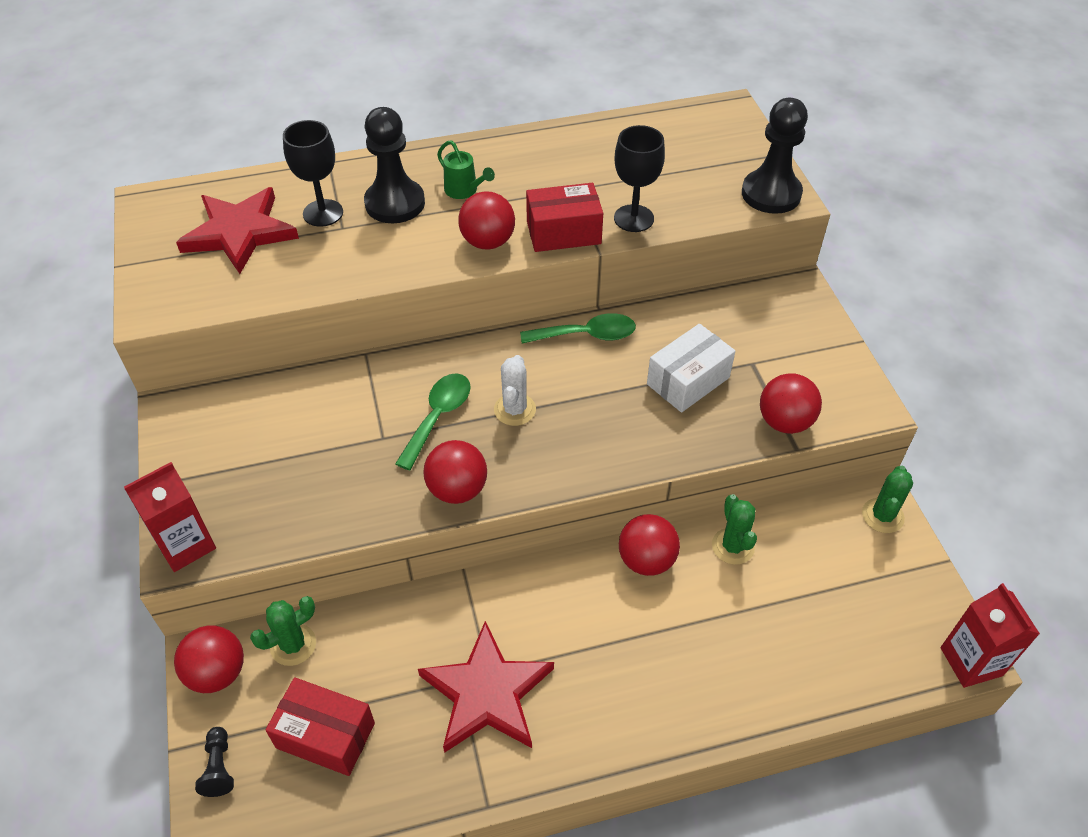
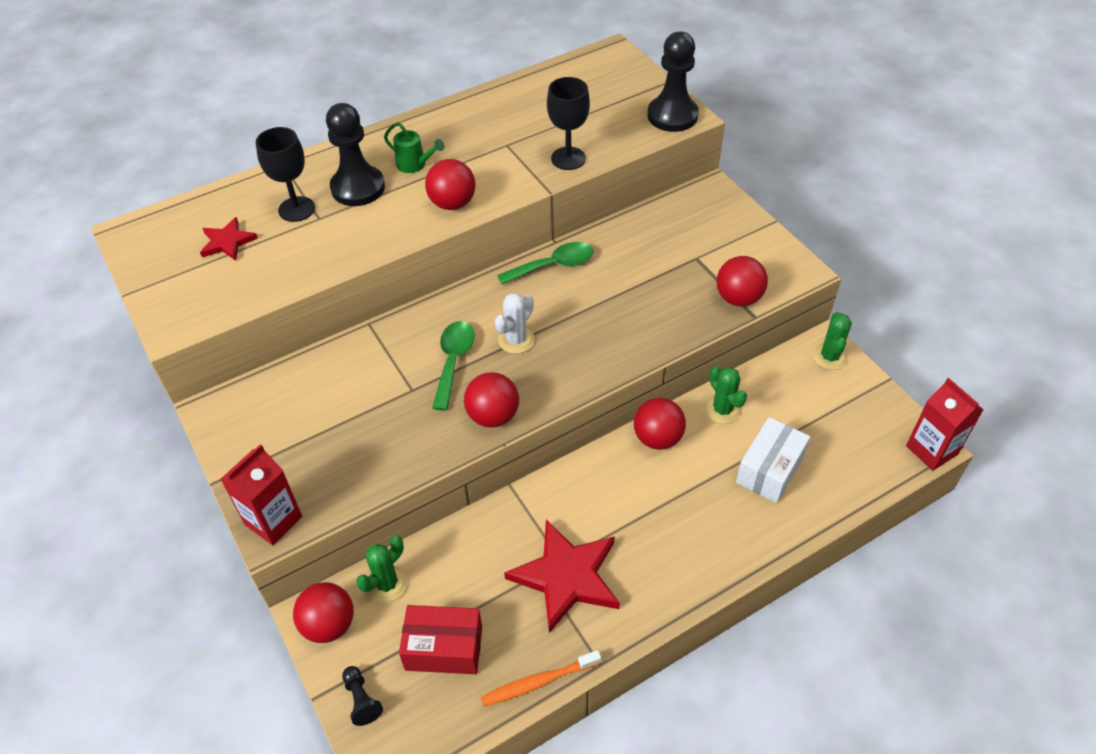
camera: 15 degrees left, 0 degrees up
red star [176,187,299,274] -> red star [200,217,258,261], size x0.54
white cactus [494,355,536,426] -> white cactus turned 45 degrees clockwise [495,293,535,354]
red box [526,183,603,252] -> none
white box [647,324,735,412] -> white box moved to [736,417,810,503]
none -> orange toothbrush [481,650,601,707]

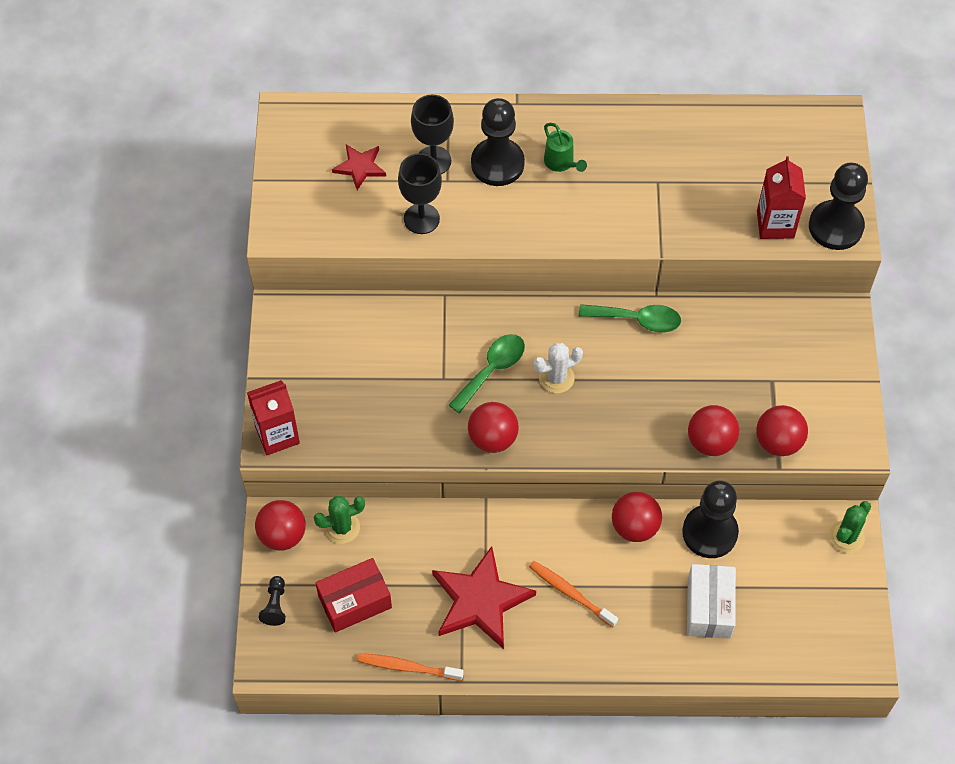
camera: 30 degrees right, 10 degrees up
red box [399,605,482,674] -> red box turned 60 degrees counterclockwise [316,558,392,632]
red ball [425,159,475,210] -> red ball moved to [688,405,739,456]
black goblet [547,77,590,170] -> black goblet moved to [398,153,442,234]
green cactus [705,366,747,424] -> black pawn [682,480,739,558]
white box [736,417,810,503] -> white box turned 60 degrees counterclockwise [687,564,736,639]
red carton [906,378,983,471] -> red carton moved to [757,156,806,239]
none -> orange toothbrush [529,561,618,627]

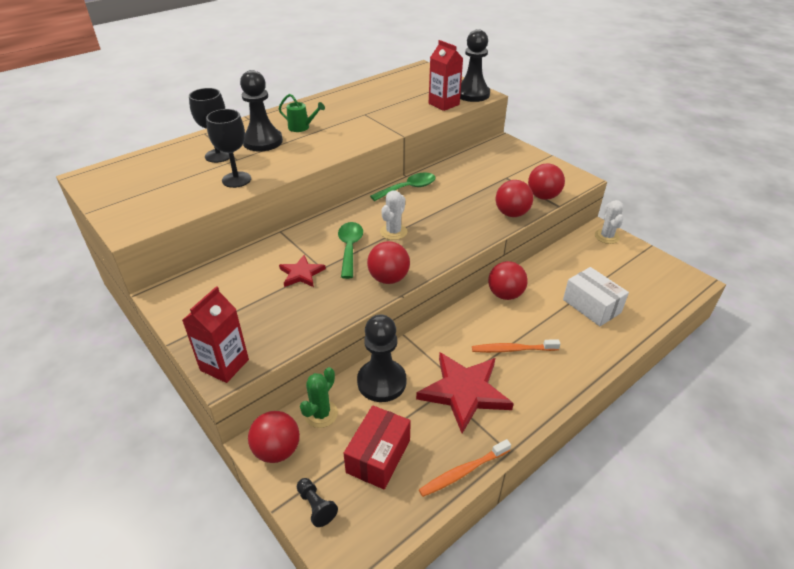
camera: 40 degrees left, 20 degrees down
red star [332,144,386,190] -> red star moved to [279,255,326,287]
black pawn [682,480,739,558] -> black pawn moved to [357,315,406,402]
green cactus [829,501,871,553] -> white cactus [595,200,623,244]

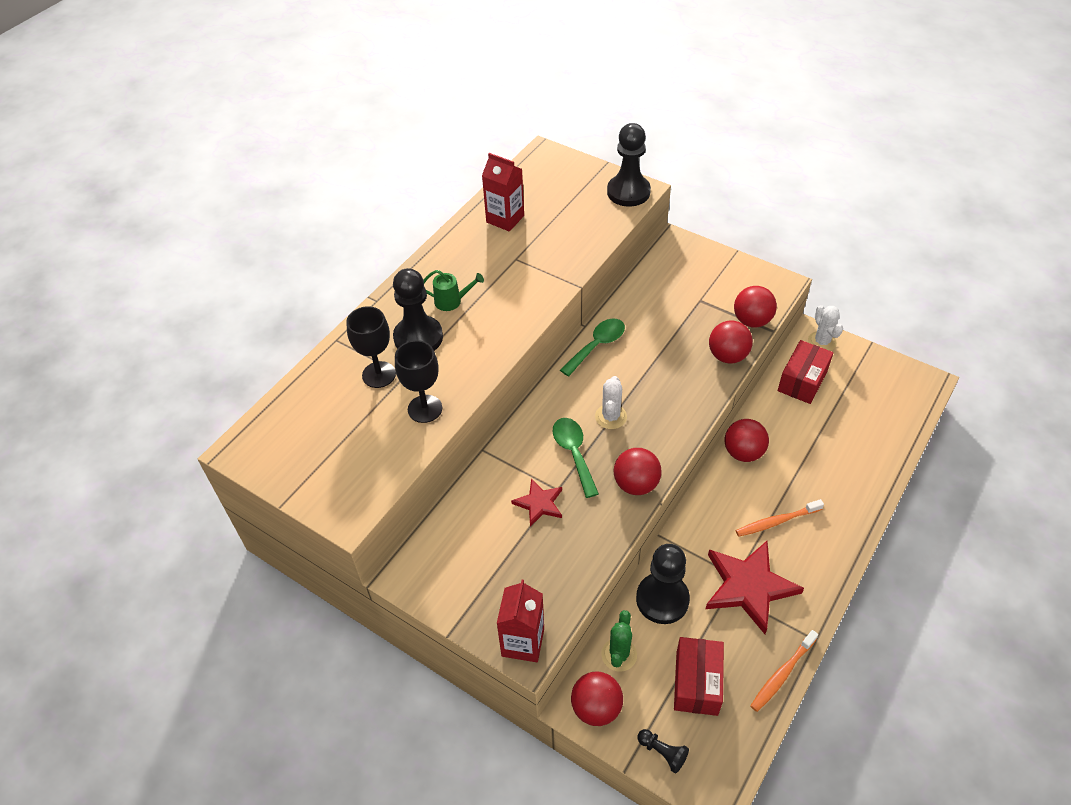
camera: 15 degrees left, 10 degrees up
red carton [429,40,463,111] -> red carton moved to [482,153,524,232]
white box [563,267,629,326] -> none
none -> red box [778,340,834,404]

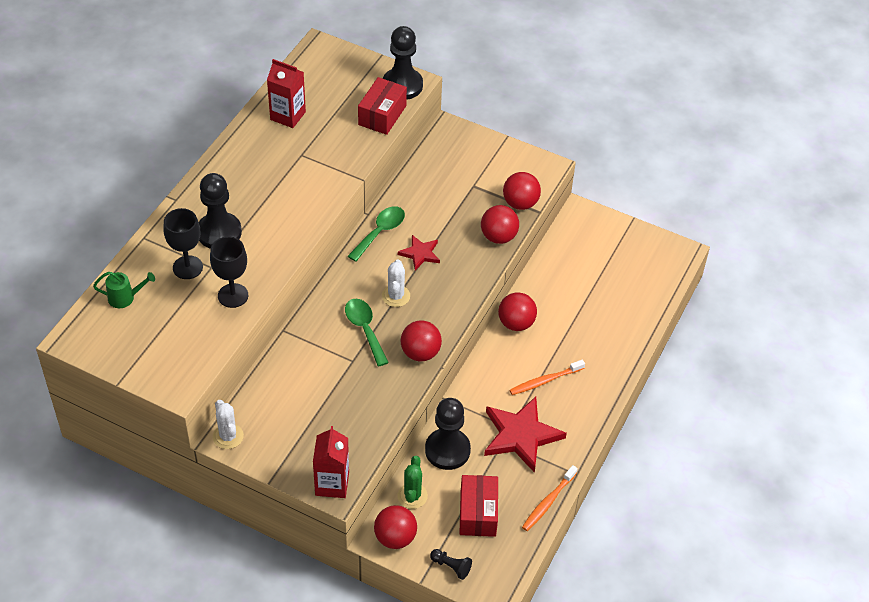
camera: 10 degrees left, 0 degrees up
green watering can [424,270,484,311] -> green watering can moved to [93,272,155,308]
red star [511,478,562,527] -> red star moved to [398,235,440,270]
red box [778,340,834,404] -> red box moved to [358,77,407,135]
white cactus [808,305,843,351] -> white cactus moved to [213,400,244,449]

